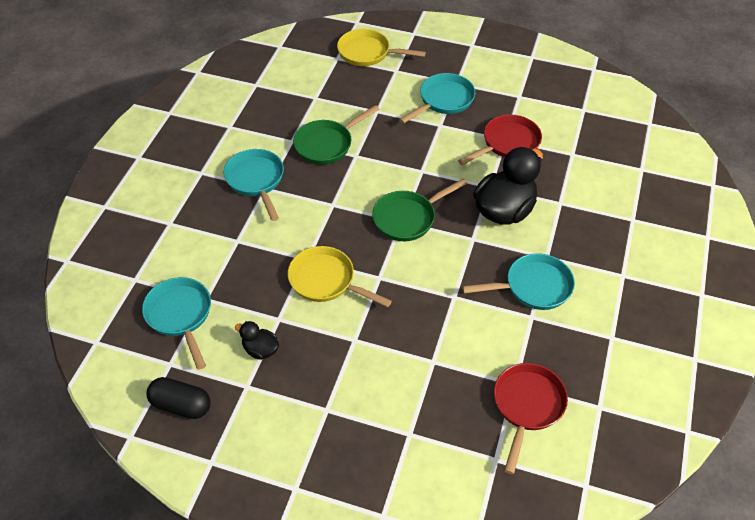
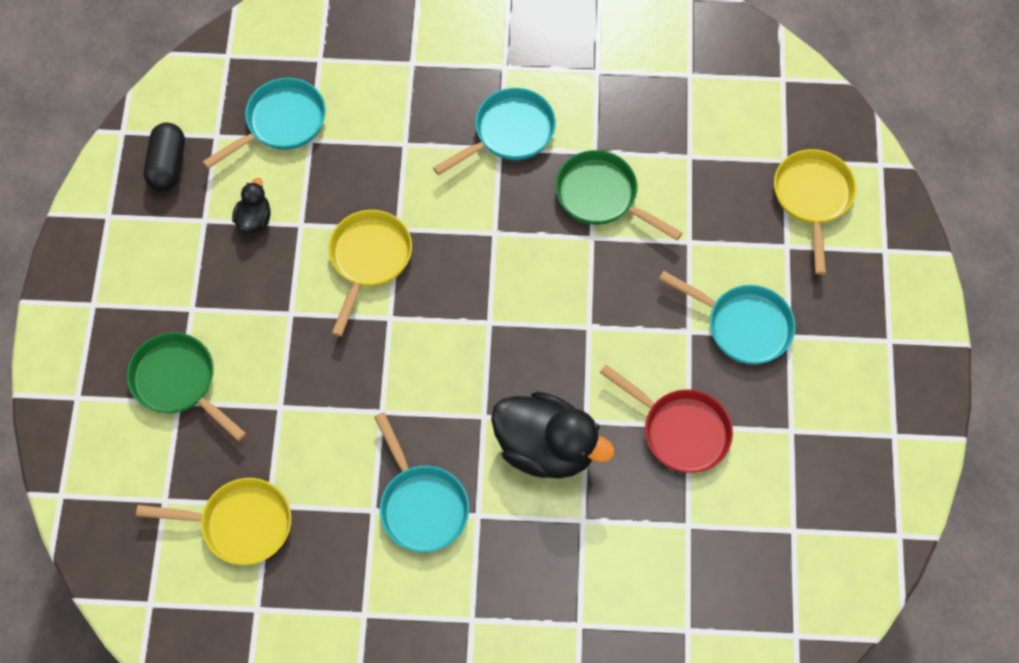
camera: 75 degrees right, 15 degrees up
green pan [372,178,467,241] -> green pan moved to [127,332,246,441]
red pan [494,363,568,474] -> yellow pan [136,478,291,565]

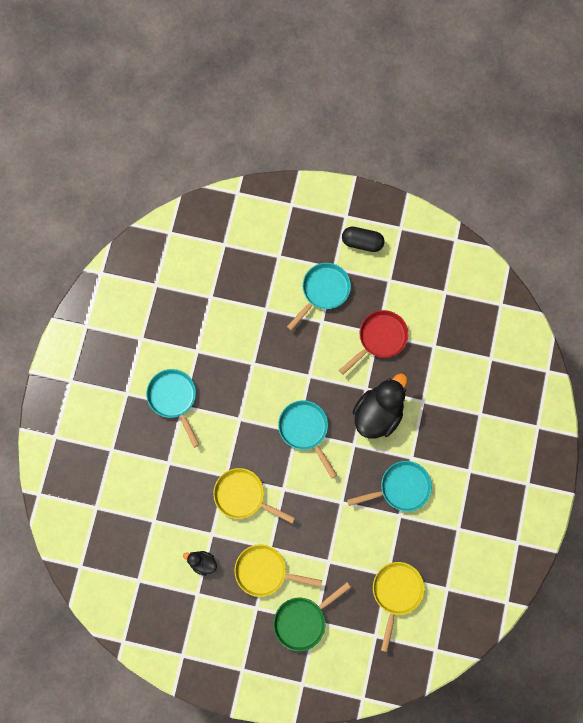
camera: 80 degrees left, 10 degrees up
black capsule [144,123,185,191] -> black capsule moved to [342,226,384,252]
turquoise pan [202,78,326,169] -> turquoise pan moved to [278,400,337,478]
green pan [555,150,683,240] -> none
yellow pan [774,149,856,275] -> yellow pan moved to [234,544,322,597]

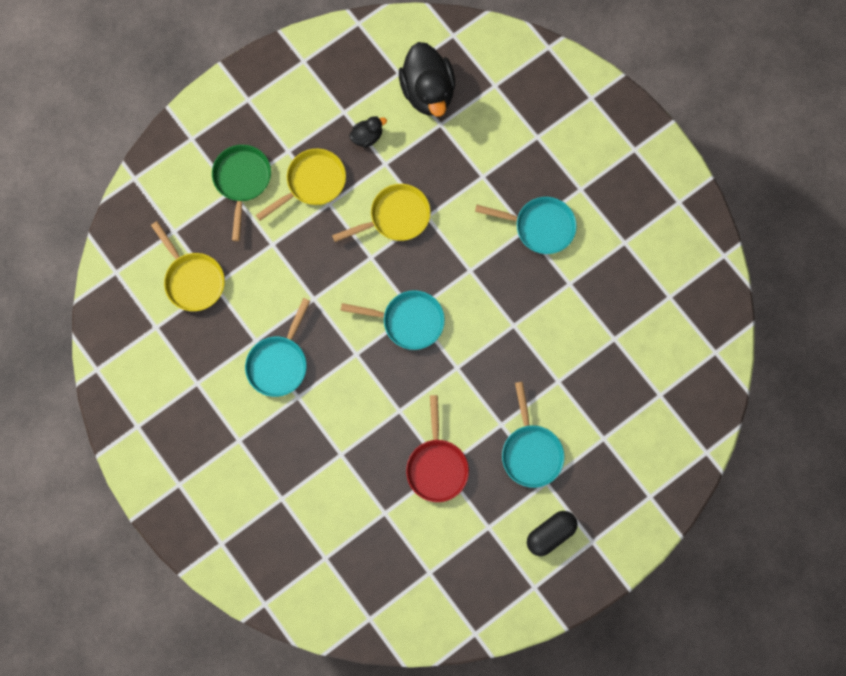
camera: 130 degrees right, 0 degrees up
black duck [353,373,407,438] -> black duck moved to [399,42,455,117]

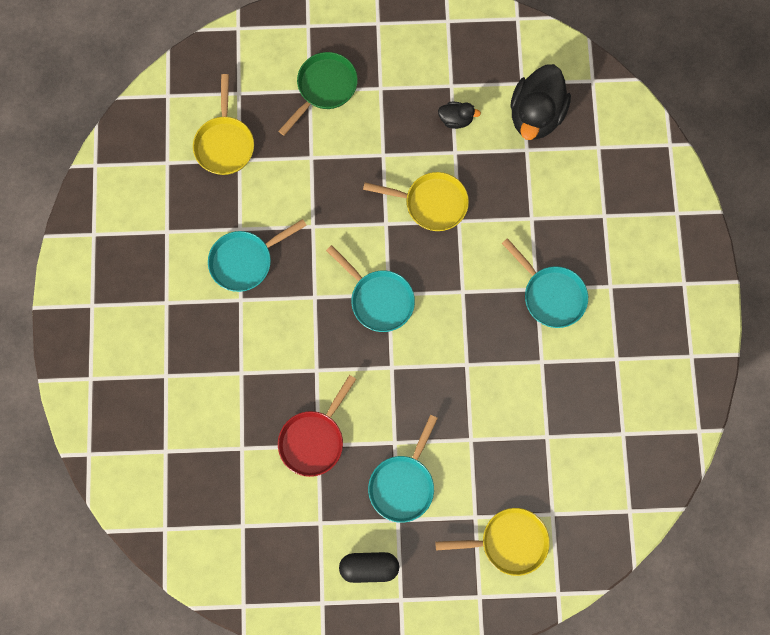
camera: 35 degrees right, 0 degrees up
yellow pan [256,149,346,221] -> yellow pan moved to [435,508,550,576]

